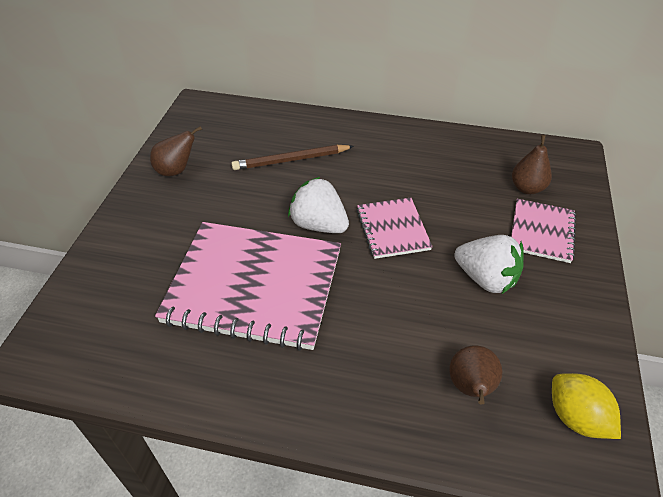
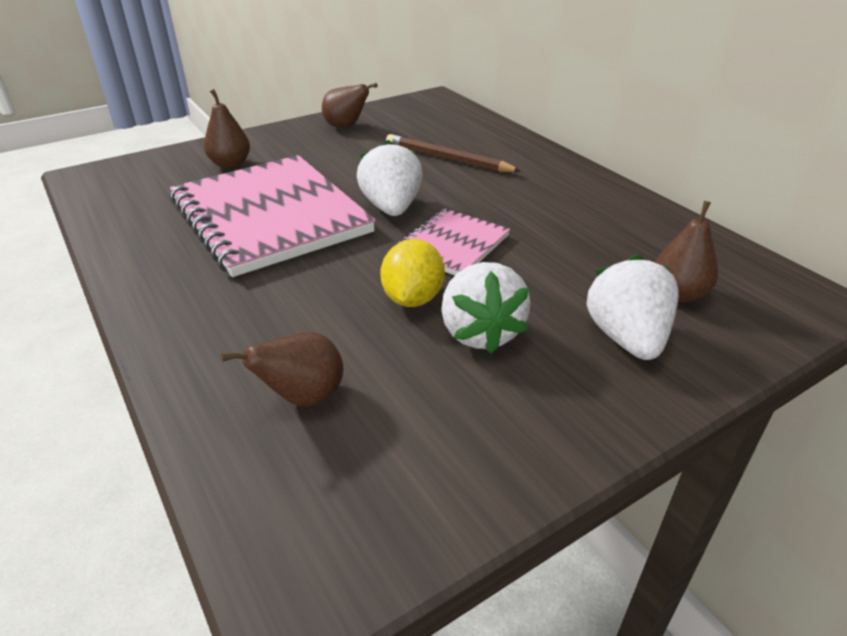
camera: 45 degrees right, 10 degrees down
pink notebook [511,199,576,263] -> white strawberry [586,254,679,360]
yellow lemon [552,373,621,439] -> yellow lemon moved to [380,239,445,307]
none -> brown pear [204,89,250,169]

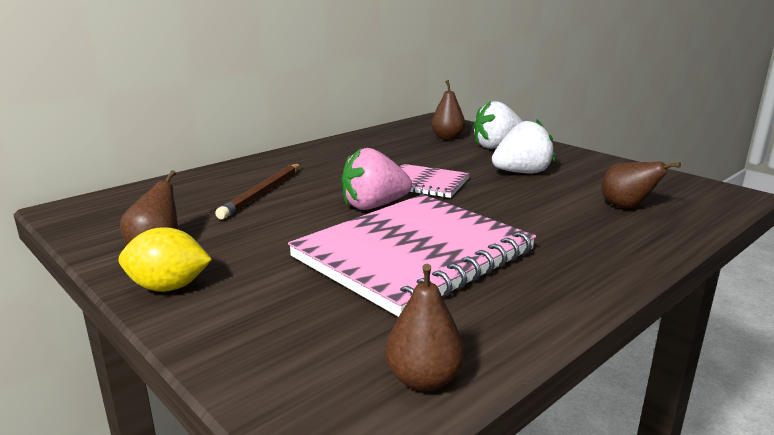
camera: 100 degrees left, 15 degrees down
brown pear [204,89,250,169] -> brown pear moved to [385,264,465,392]
white strawberry [357,140,423,216] -> pink strawberry [341,148,412,210]
yellow lemon [380,239,445,307] -> yellow lemon moved to [119,227,212,292]

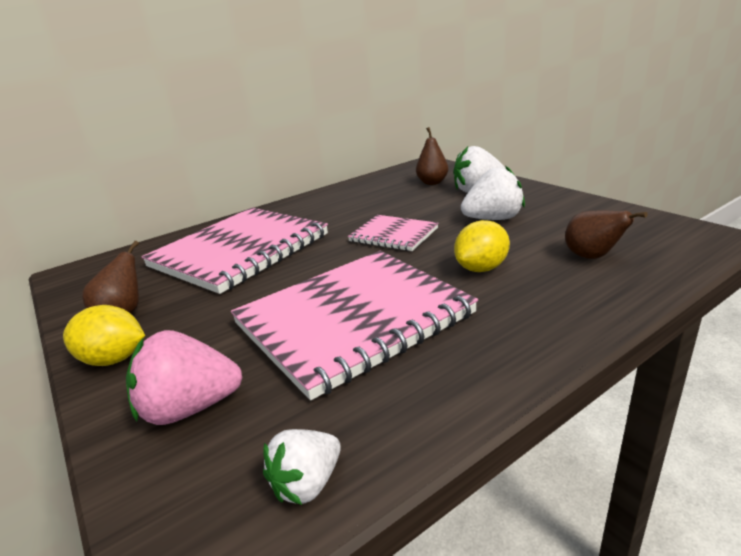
camera: 10 degrees right, 5 degrees up
brown pencil [215,164,301,219] -> pink notebook [141,207,328,294]
pink strawberry [341,148,412,210] -> pink strawberry moved to [126,330,243,425]
brown pear [385,264,465,392] -> white strawberry [263,429,341,505]
none -> yellow lemon [454,220,510,272]

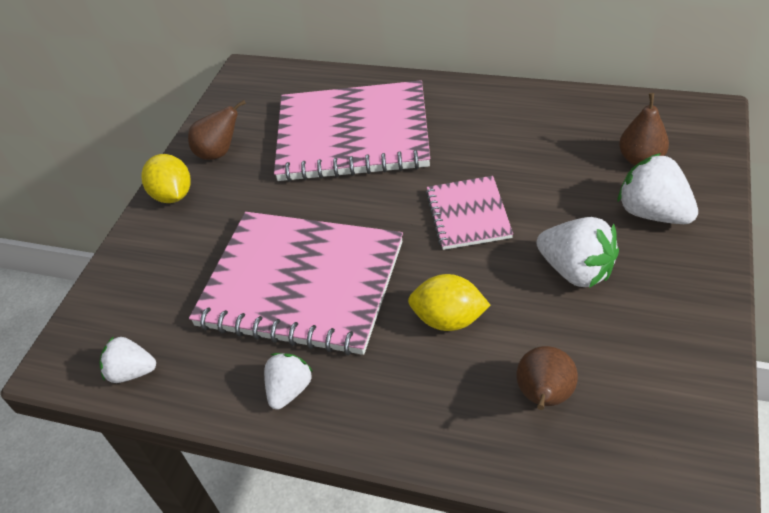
camera: 55 degrees right, 20 degrees up
pink strawberry [126,330,243,425] -> none
none -> white strawberry [264,353,313,410]

